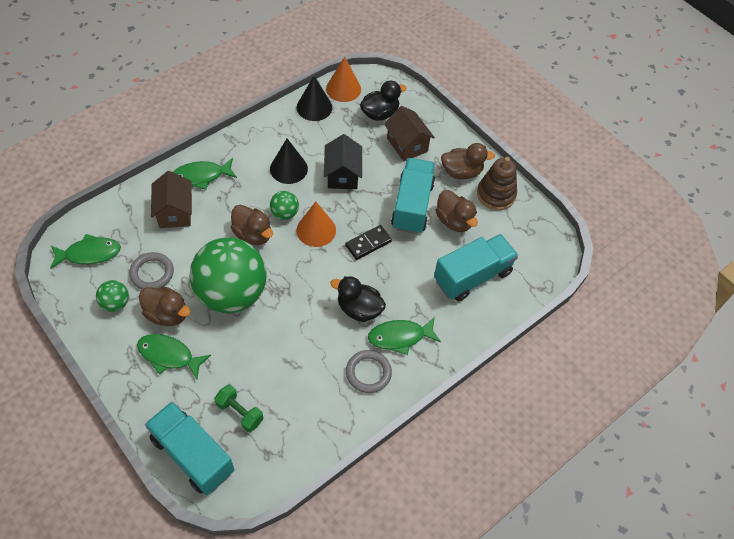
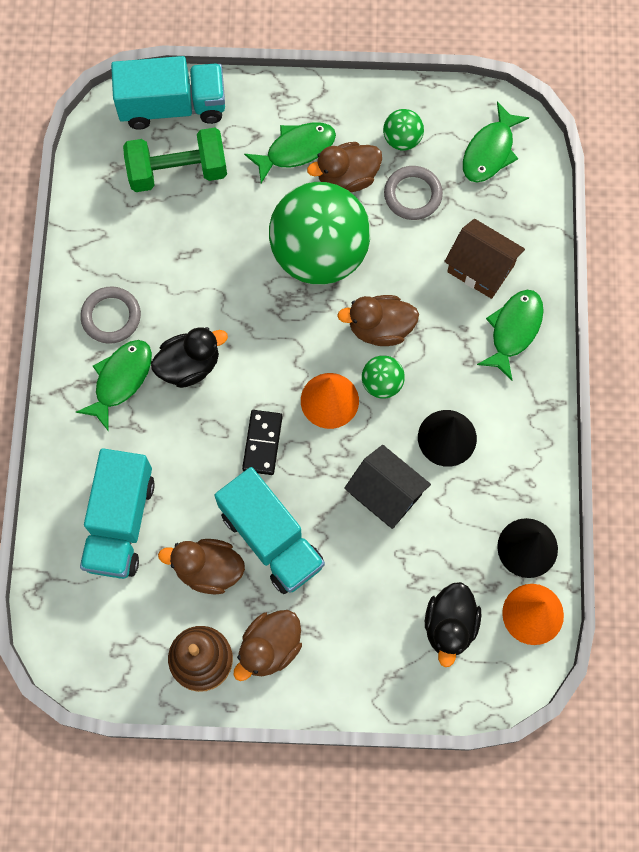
camera: 135 degrees right, 15 degrees up
green dumbbell [214,385,264,432] -> green dumbbell [123,128,227,192], size x1.64
brown house [384,106,435,161] -> none

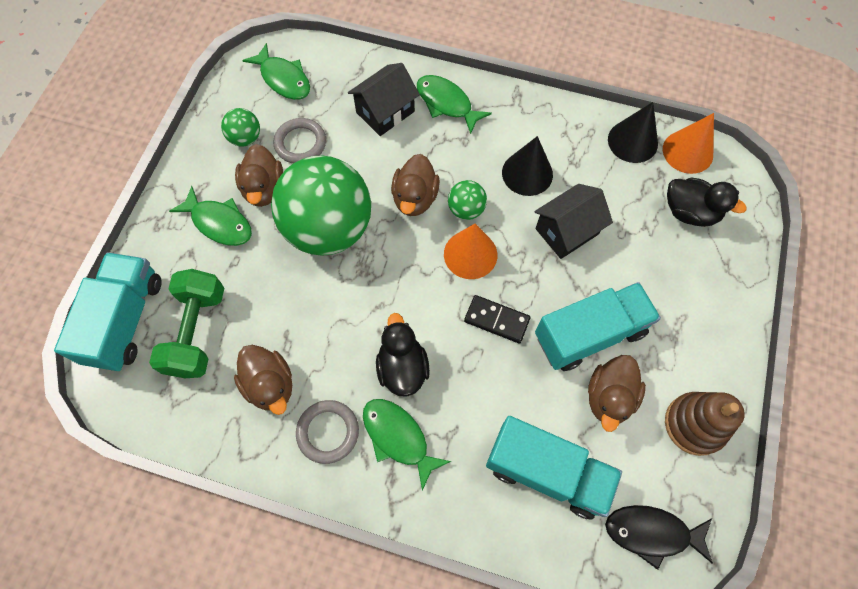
camera: 75 degrees left, 5 degrees down
brown duck [234,610,302,681] -> brown duck moved to [234,345,292,415]
green fish [244,122,336,183] -> green fish turned 135 degrees clockwise [169,186,252,246]
brown house [444,219,525,299] -> black house [348,63,420,136]
none -> black fish [605,505,713,570]

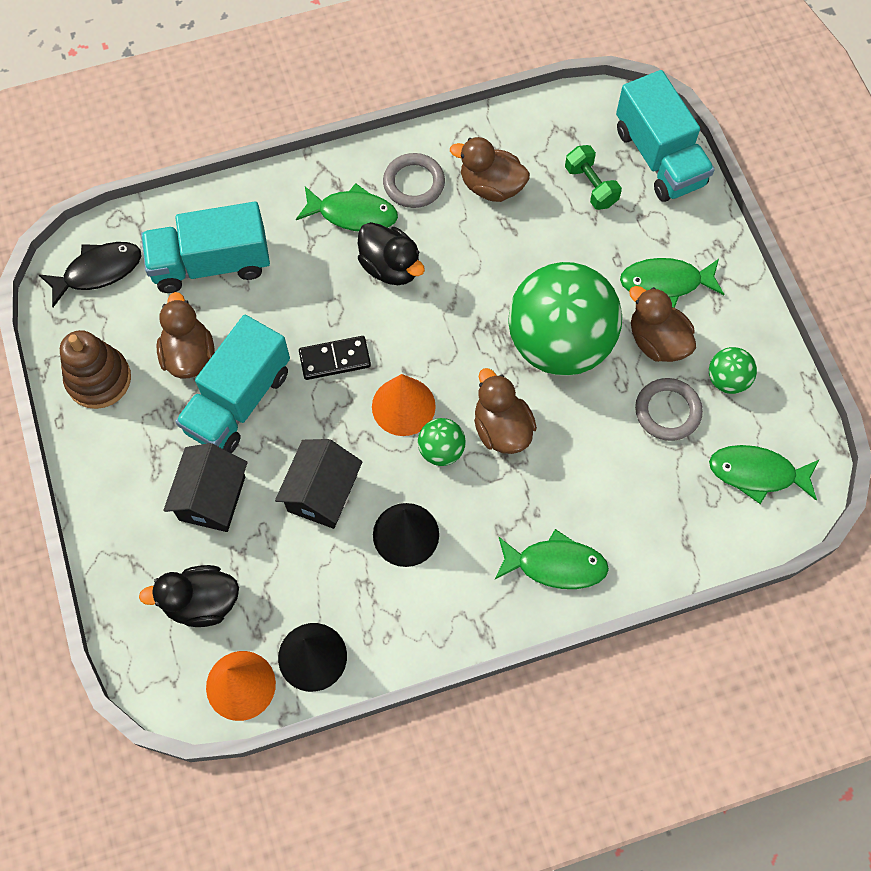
camera: 145 degrees right, 0 degrees up
green dumbbell [149,269,224,378] -> green dumbbell [565,145,622,210], size x0.61
black house [348,63,420,136] -> black house moved to [163,443,248,532]

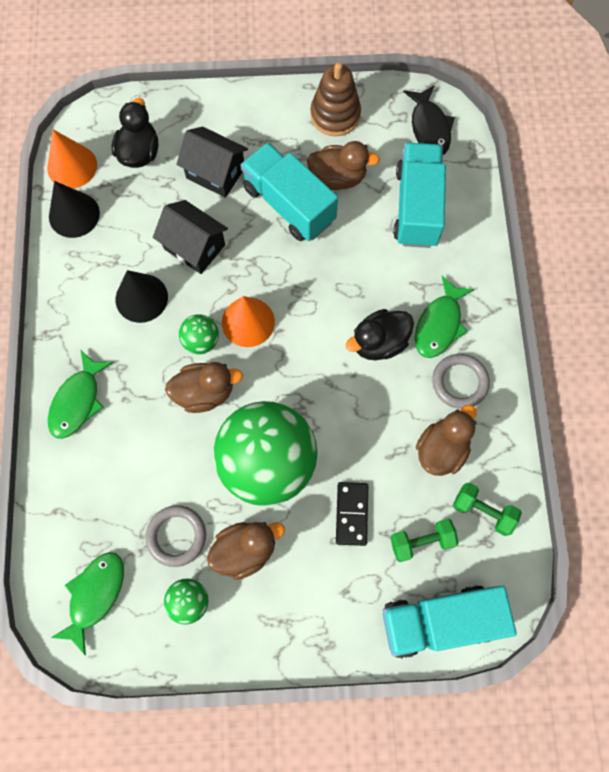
camera: 105 degrees right, 5 degrees up
black domino [299,336,371,380] -> black domino moved to [336,482,368,546]
green fish [620,258,724,308] -> none
none -> green dumbbell [453,483,522,536]

